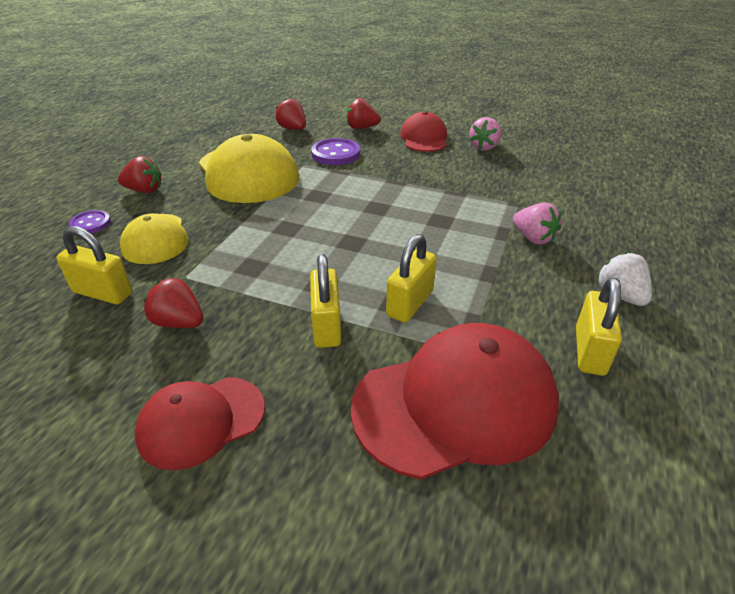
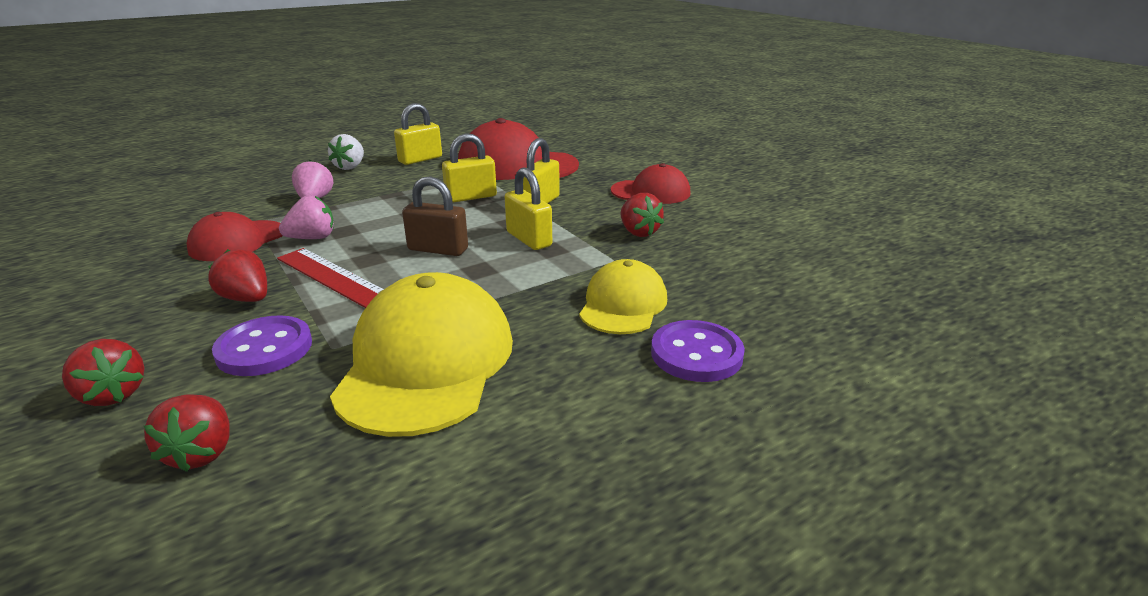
camera: 145 degrees left, 10 degrees down
yellow padlock [56,226,132,304] -> yellow padlock moved to [505,167,552,250]
purple button [69,210,111,234] -> purple button [651,320,745,382], size x1.59
red strawberry [118,156,161,193] -> red strawberry moved to [208,249,267,302]
red cap [400,111,447,152] -> red cap moved to [186,212,283,261]
pink strawberry [469,117,501,151] -> pink strawberry moved to [279,196,334,239]
none -> red ruler [277,248,384,308]
none -> brown padlock [402,176,468,256]

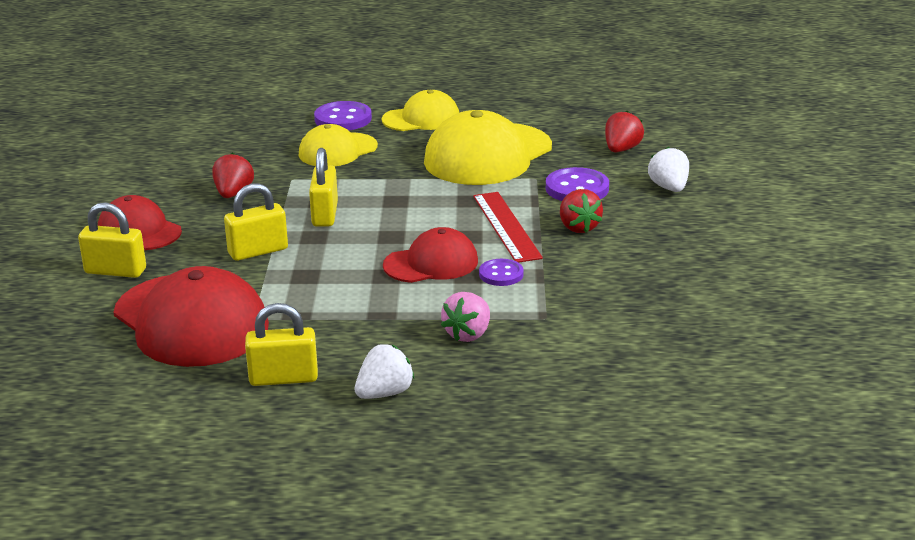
camera: 145 degrees left, 0 degrees up
red strawberry [62,339,145,406] -> white strawberry [648,147,689,192]
red cap [186,212,283,261] -> red cap moved to [383,227,478,283]
pink strawberry [279,196,334,239] -> purple button [479,259,524,286]
brown padlock [402,176,468,256] -> none
yellow padlock [442,133,497,203] -> yellow padlock moved to [78,202,146,278]
none -> yellow cap [382,90,459,131]

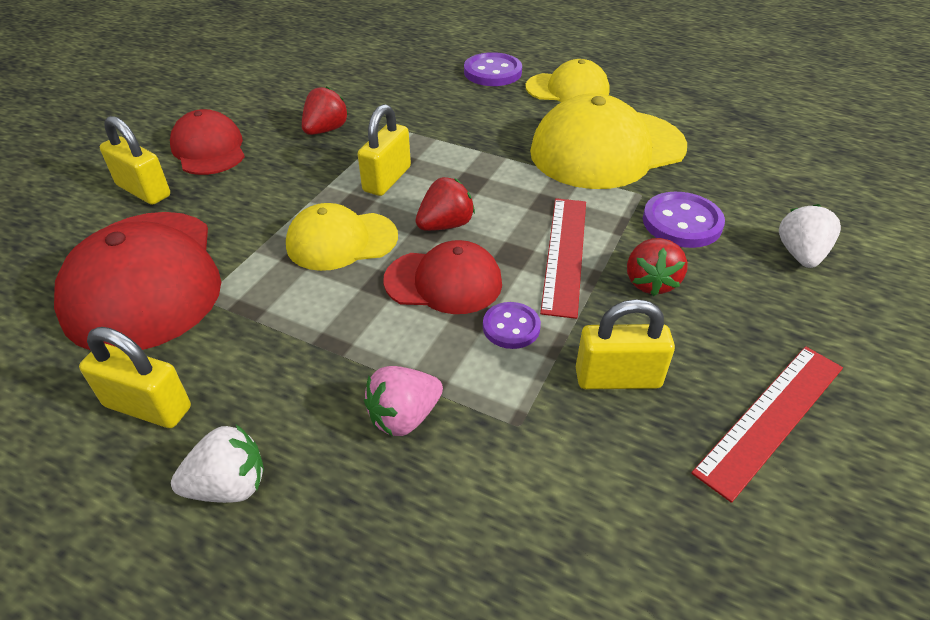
camera: 25 degrees right, 15 degrees up
yellow padlock [224,183,288,261] -> yellow padlock moved to [576,299,675,389]
yellow cap [299,124,378,166] -> yellow cap moved to [286,203,398,271]
red strawberry [605,111,644,152] -> red strawberry moved to [416,177,475,231]
none -> red ruler [691,346,843,503]

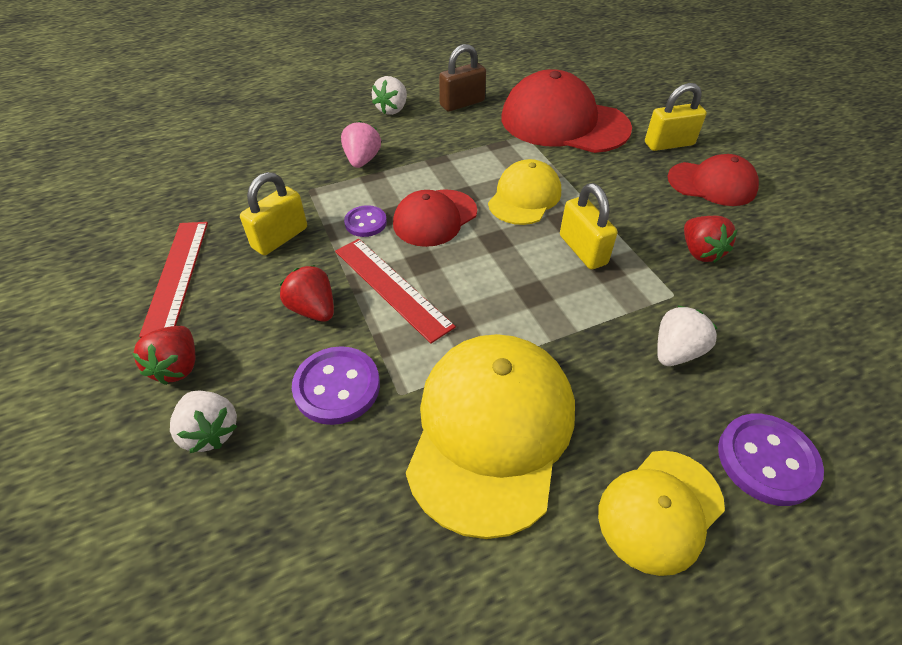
camera: 130 degrees right, 5 degrees up
yellow padlock [79,327,191,428] -> brown padlock [439,44,486,112]
red strawberry [416,177,475,231] -> red strawberry moved to [132,326,195,385]
none -> white strawberry [657,305,718,366]

